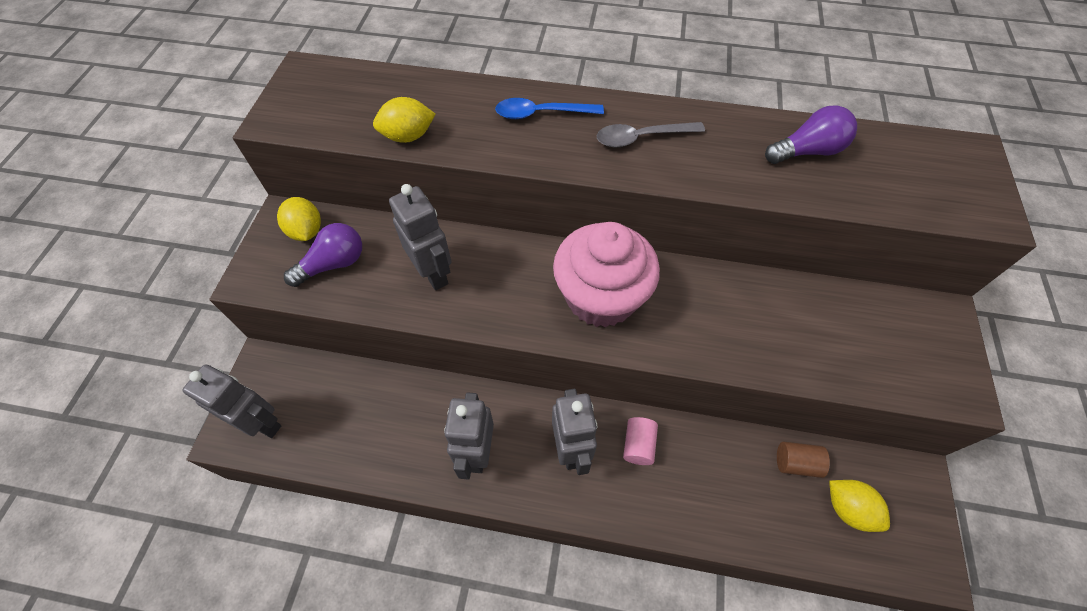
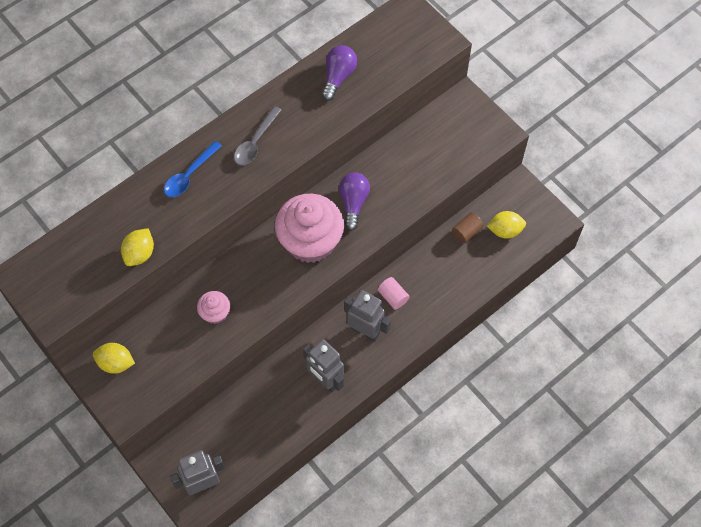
camera: 50 degrees left, 5 degrees up
purple light bulb [284,223,362,287] -> purple light bulb moved to [339,172,370,231]
grey robot [389,184,452,290] -> pink cupcake [197,291,230,324]

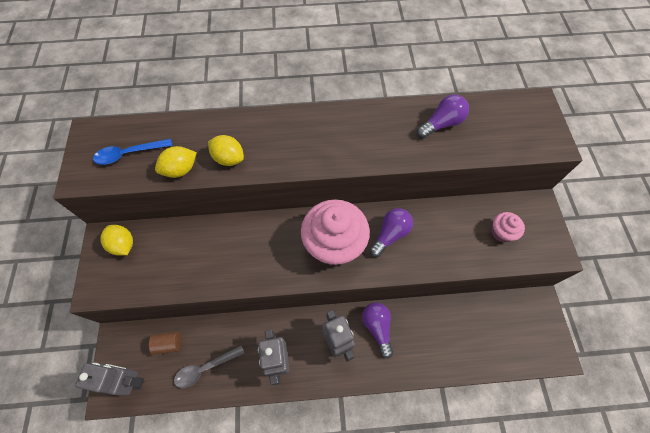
camera: 35 degrees right, 0 degrees up
blue spoon [164,141,222,197] -> blue spoon moved to [93,139,172,165]
pink cupcake [197,291,230,324] -> pink cupcake moved to [491,212,525,242]
grey spoon [234,106,281,165] -> grey spoon moved to [174,345,244,388]
pink cylinder [378,277,410,310] -> purple light bulb [362,302,393,359]
brown cylinder [452,213,484,243] -> brown cylinder moved to [149,331,181,355]
yellow lemon [487,211,526,239] -> yellow lemon moved to [208,135,244,166]

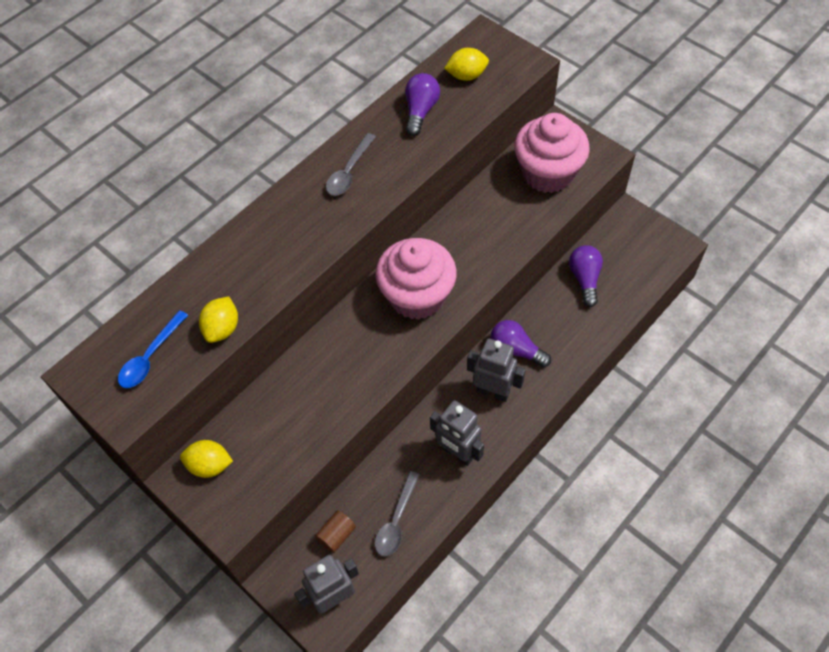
camera: 40 degrees left, 5 degrees down
yellow lemon [208,135,244,166] -> yellow lemon moved to [444,48,489,81]
purple light bulb [369,208,413,257] -> purple light bulb moved to [569,245,603,307]
pink cupcake [491,212,525,242] -> pink cupcake [514,113,590,193], size x2.11
none -> grey spoon [326,133,376,196]

